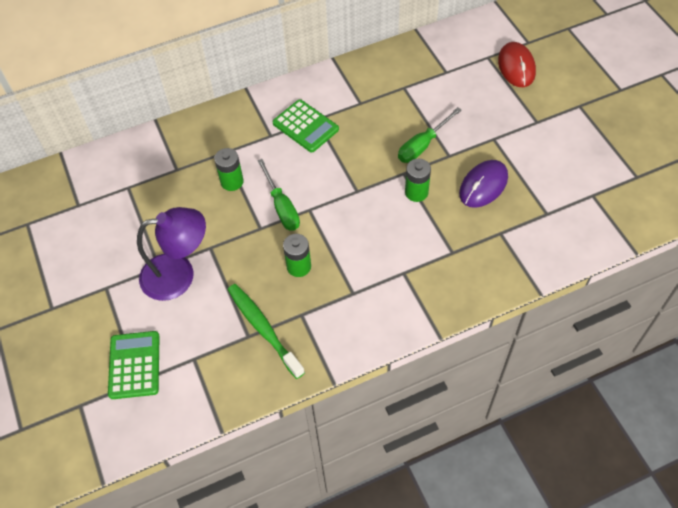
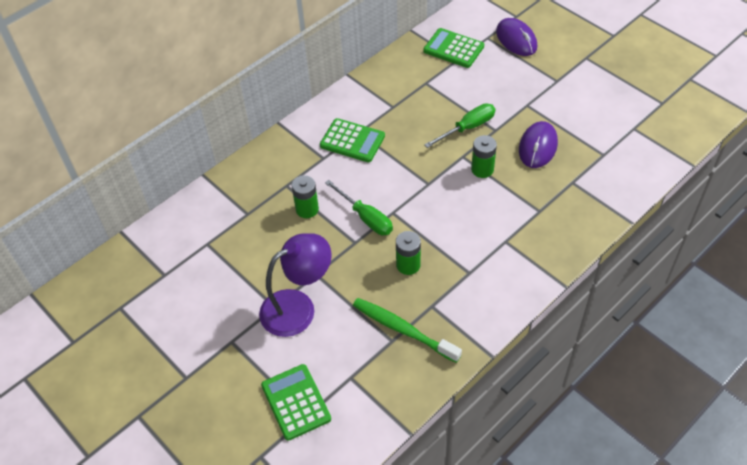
camera: 20 degrees left, 5 degrees down
green screwdriver [398,107,462,163] -> green screwdriver turned 150 degrees counterclockwise [424,103,495,148]
red mouse [498,42,536,87] -> purple mouse [496,18,537,56]
none -> green calculator [423,28,484,68]

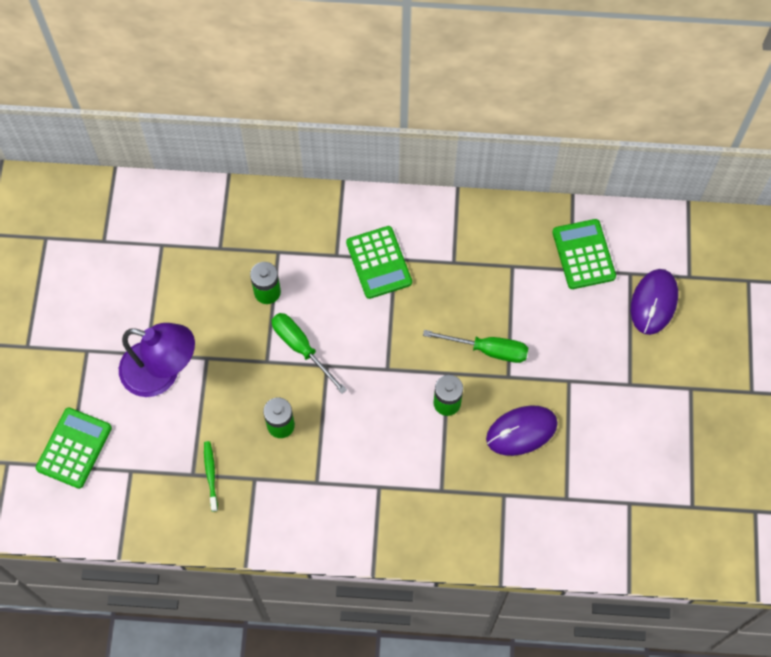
camera: 45 degrees right, 15 degrees up
green screwdriver [325,180,393,235] -> green screwdriver turned 135 degrees clockwise [271,313,347,394]
green toothbrush [353,298,462,363] -> green toothbrush [204,441,218,512], size x0.54

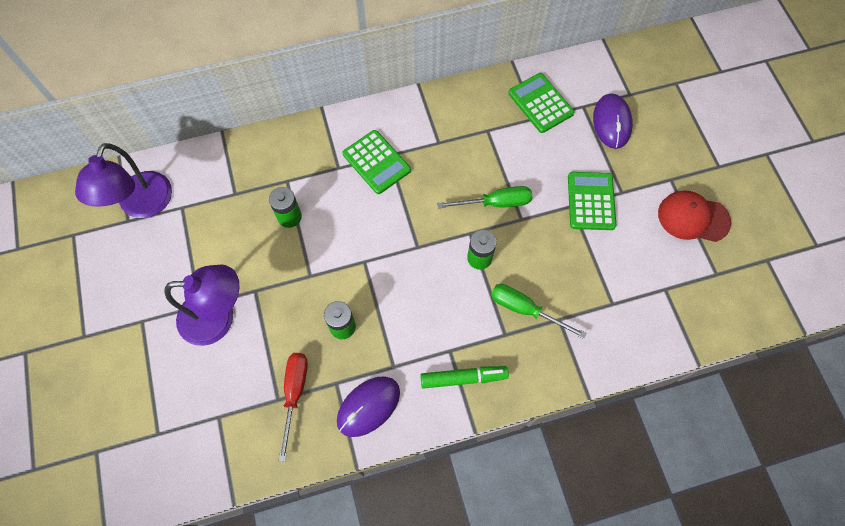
camera: 20 degrees left, 0 degrees up
green calculator [36,408,112,489] -> green calculator moved to [568,172,616,230]
green toothbrush [204,441,218,512] -> red screwdriver [279,353,308,462]
green screwdriver [271,313,347,394] -> green screwdriver moved to [491,284,587,339]
purple mouse [486,405,558,456] -> purple mouse moved to [337,376,400,437]
none -> purple lamp [75,143,172,218]
none -> green marker [420,366,509,389]
none -> red cap [658,190,731,242]

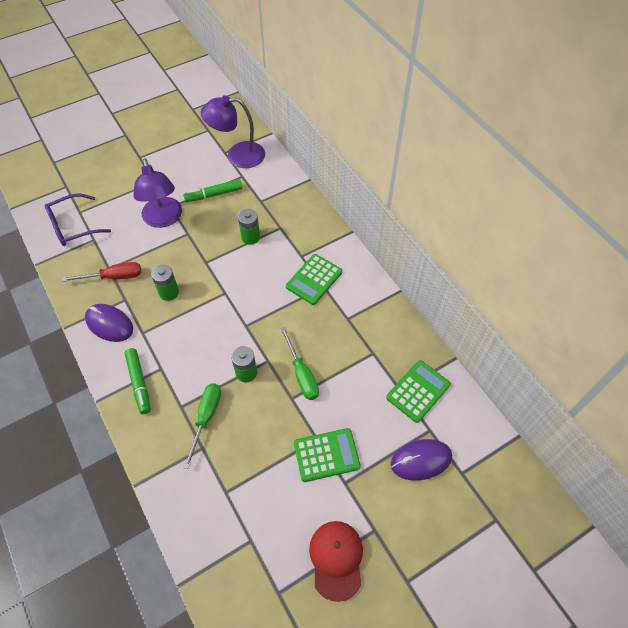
camera: 75 degrees right, 10 degrees down
none -> purple glasses [45,194,111,246]
none -> green marker [183,179,242,202]

